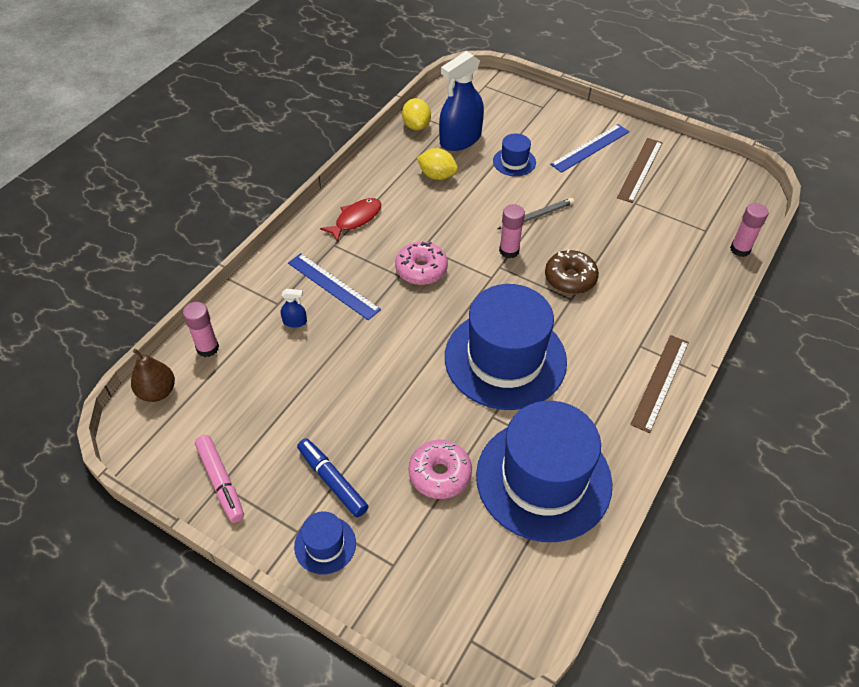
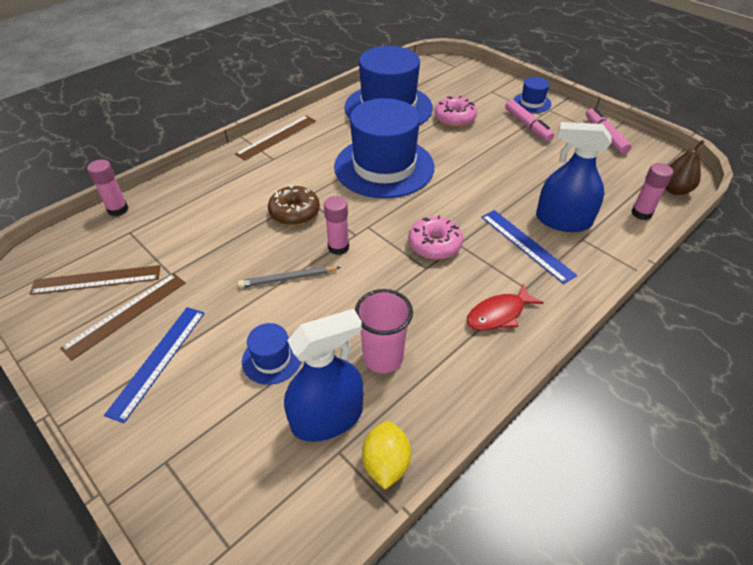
camera: 165 degrees left, 5 degrees down
blue spray bottle [281,289,307,328] -> blue spray bottle [536,122,612,232], size x2.43
blue marker [297,438,369,518] -> pink marker [505,100,554,142]
yellow lemon [417,148,458,180] -> pink cup [355,289,413,373]
blue ruler [550,124,629,173] -> blue ruler turned 45 degrees counterclockwise [104,307,205,423]
none -> brown ruler [30,265,160,295]

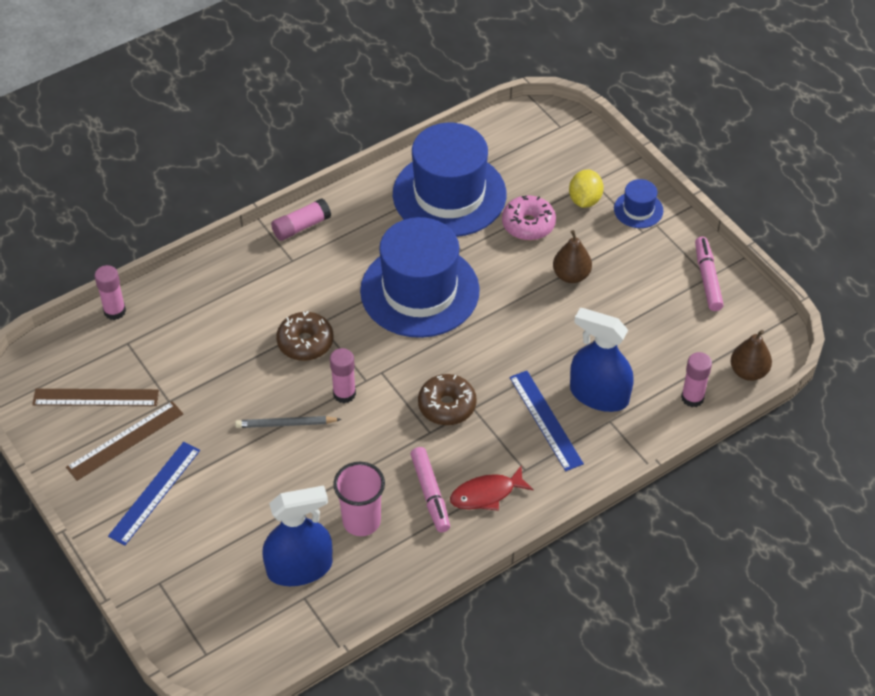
camera: 10 degrees right, 5 degrees up
brown ruler [235,115,316,161] -> pink glue stick [271,198,331,241]
blue hat [242,323,301,385] -> none
yellow lemon [362,421,411,490] -> yellow lemon moved to [569,169,604,208]
pink donut [408,215,463,260] -> brown donut [418,374,477,425]
pink marker [505,100,554,142] -> pink marker moved to [410,447,450,533]
none -> brown pear [553,230,592,283]

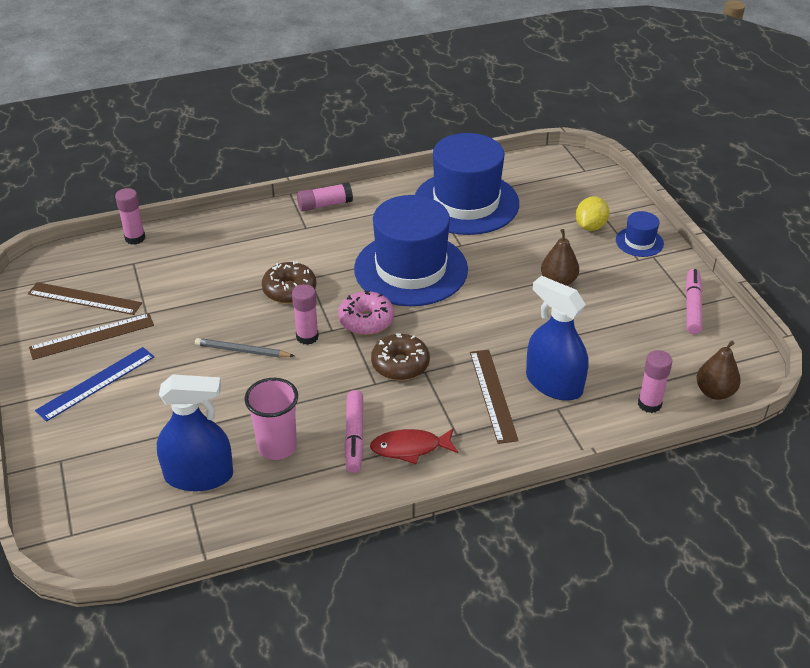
camera: 15 degrees right, 10 degrees down
pink donut [502,195,556,241] -> pink donut moved to [338,291,394,335]
blue ruler [509,371,584,471] -> brown ruler [470,350,519,444]

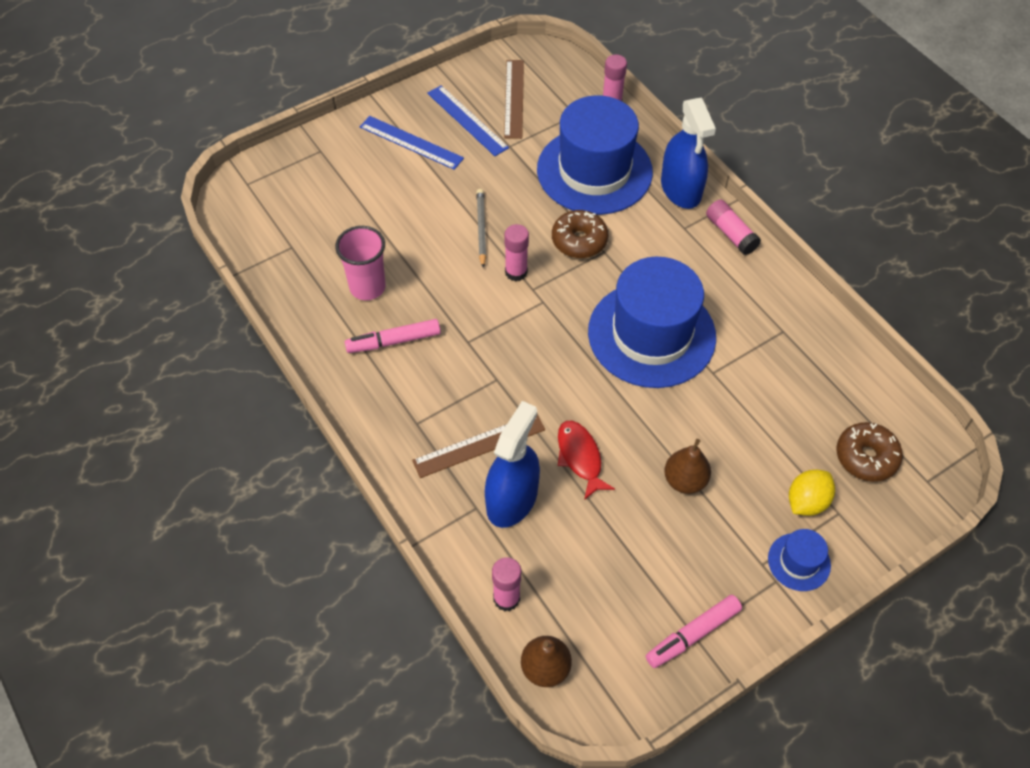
camera: 75 degrees right, 15 degrees up
brown ruler [29,313,154,360] -> blue ruler [427,85,509,156]
blue spray bottle [157,374,233,491] -> blue spray bottle moved to [661,98,716,209]
pink donut [338,291,394,335] -> none
red fish [370,428,458,464] -> red fish moved to [558,421,615,500]
brown donut [371,333,430,380] -> brown donut moved to [837,422,903,482]
blue hat [415,133,519,235] -> blue hat moved to [537,95,653,215]
yellow lemon [576,196,609,231] -> yellow lemon turned 60 degrees counterclockwise [789,470,835,516]
pink marker [686,269,702,334] -> pink marker turned 150 degrees clockwise [646,595,742,668]

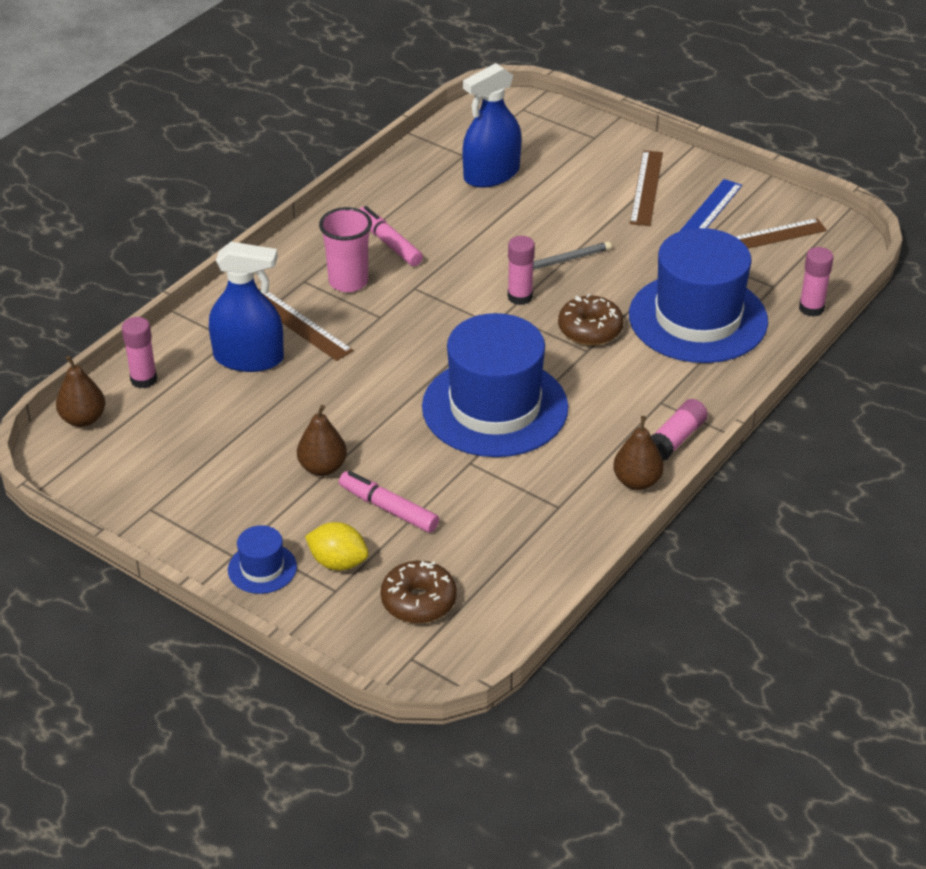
camera: 70 degrees right, 15 degrees down
pink cup [335,226,386,300] -> pink cup moved to [319,207,372,292]
blue ruler [360,116,464,170] -> brown ruler [630,150,663,226]
red fish [558,421,615,500] -> none
pink marker [646,595,742,668] -> pink marker moved to [339,471,439,533]
blue spray bottle [661,98,716,209] -> blue spray bottle moved to [462,63,522,188]
none -> brown pear [613,416,664,490]

